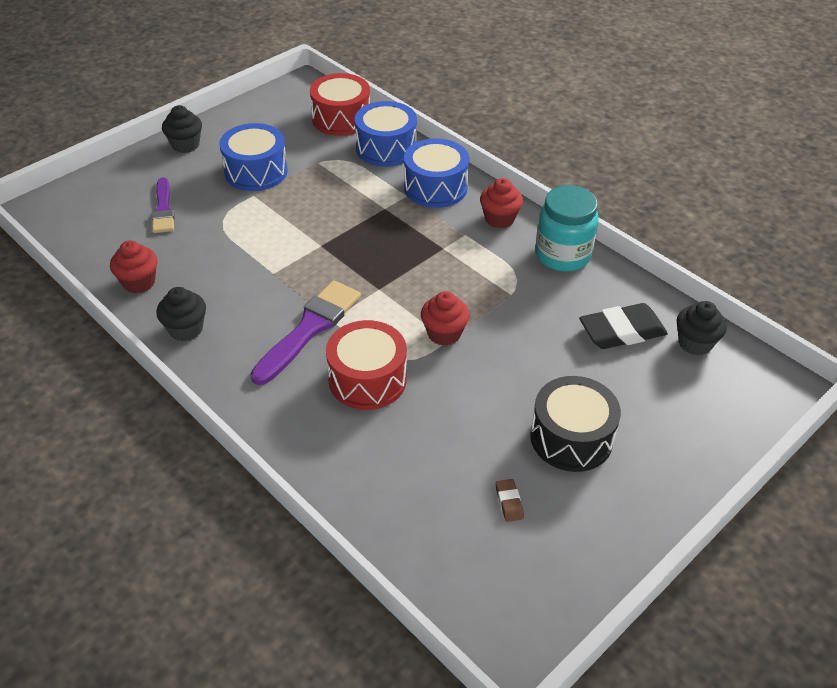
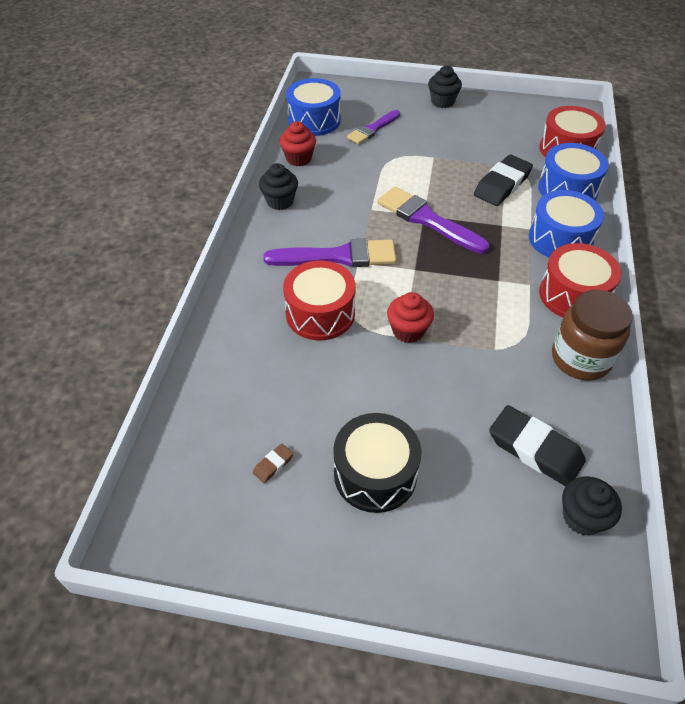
camera: 55 degrees right, 5 degrees up
blue drum [219,123,288,191] -> blue drum moved to [286,78,341,136]
red cupcake [480,178,523,228] -> red drum [539,243,621,318]
turquoise jar [535,185,599,272] -> brown jar [552,290,633,381]
none -> purple brush [377,187,490,254]
none -> black eraser [474,155,533,206]

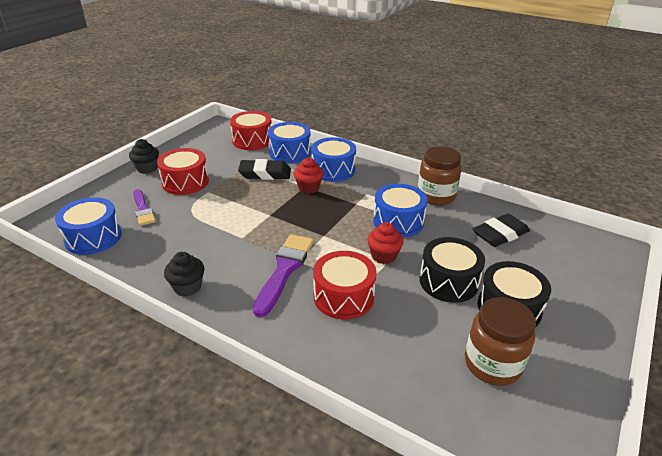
camera: 70 degrees left, 15 degrees down
brown eraser [253,444,293,483] -> brown jar [465,297,536,386]
red cupcake [280,121,316,166] -> red cupcake moved to [294,158,324,194]
purple brush [377,187,490,254] -> none
black eraser [474,155,533,206] -> black eraser turned 60 degrees counterclockwise [238,159,291,180]
red drum [539,243,621,318] -> red drum moved to [157,148,209,195]
black cupcake [562,476,622,536] -> none
none -> blue drum [373,184,428,237]
none -> black drum [420,237,485,303]

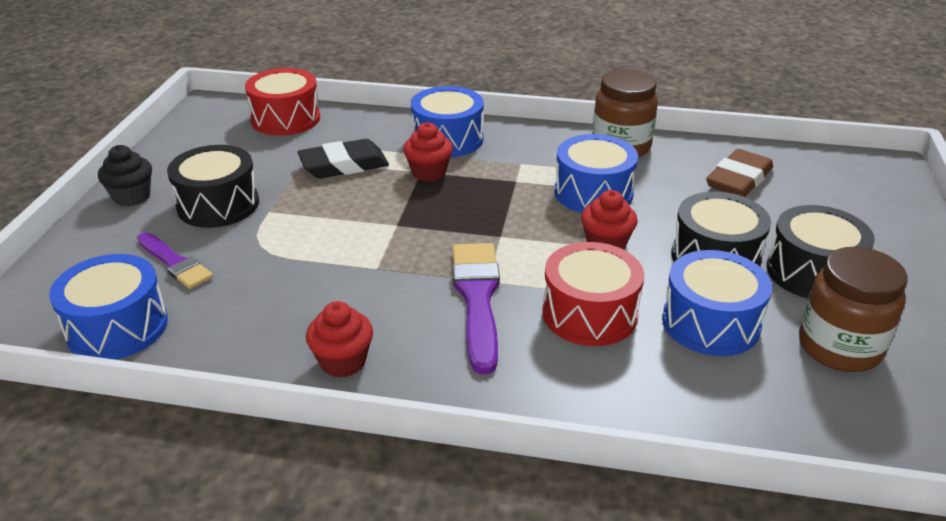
camera: 20 degrees left, 0 degrees up
red drum [157,148,209,195] -> black drum [167,145,259,228]
black cupcake [164,252,205,297] -> red cupcake [306,301,373,378]
blue drum [268,122,311,163] -> blue drum moved to [662,250,772,356]
black eraser [473,213,530,247] -> brown eraser [706,149,773,197]

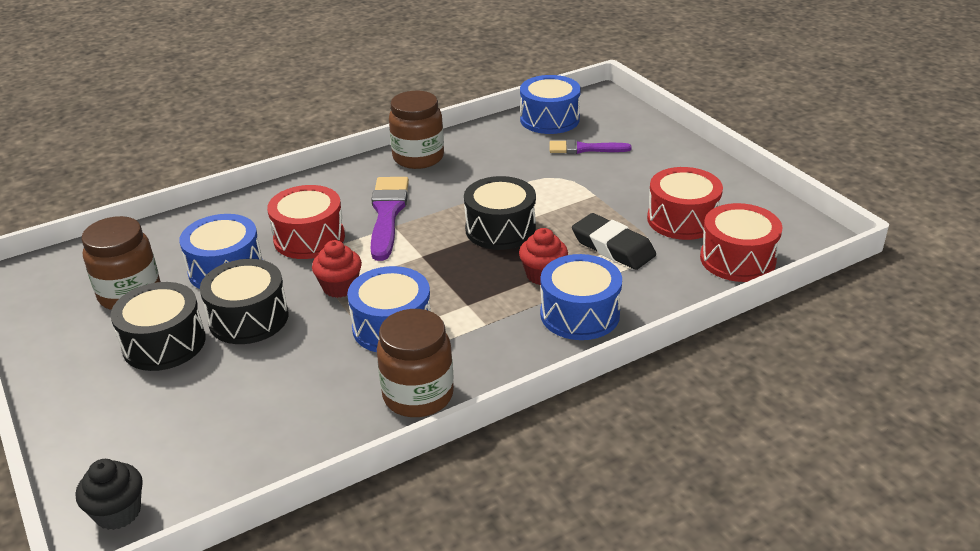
camera: 140 degrees right, 0 degrees up
black cupcake [98,145,152,207] -> black cupcake moved to [76,459,143,530]
black drum [167,145,259,228] -> black drum moved to [464,176,536,250]
black eraser [297,139,389,178] -> black eraser turned 75 degrees counterclockwise [572,213,656,270]
red cupcake [306,301,373,378] -> brown jar [389,91,444,169]
purple brush [452,243,500,374] -> purple brush turned 135 degrees counterclockwise [370,177,409,261]
brown eraser [706,149,773,197] -> none
none -> red drum [647,167,723,240]

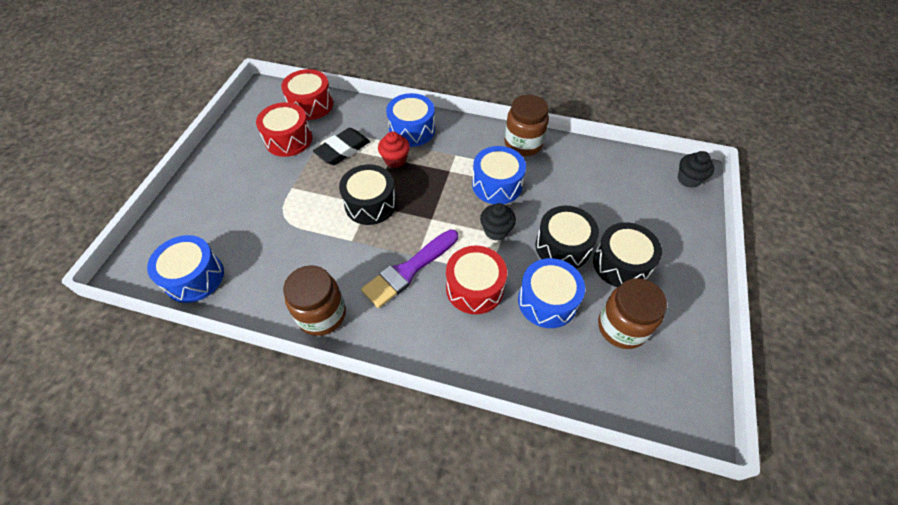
camera: 135 degrees left, 20 degrees up
red cupcake [312,240,362,298] -> black cupcake [480,203,516,241]
purple brush [550,139,632,154] -> none
black eraser [572,213,656,270] -> black eraser turned 45 degrees clockwise [313,128,370,165]

